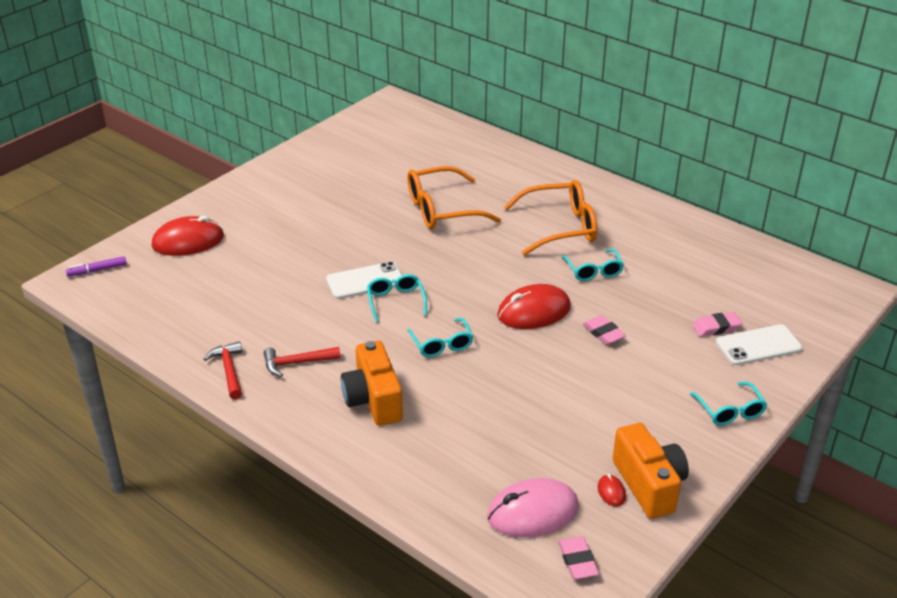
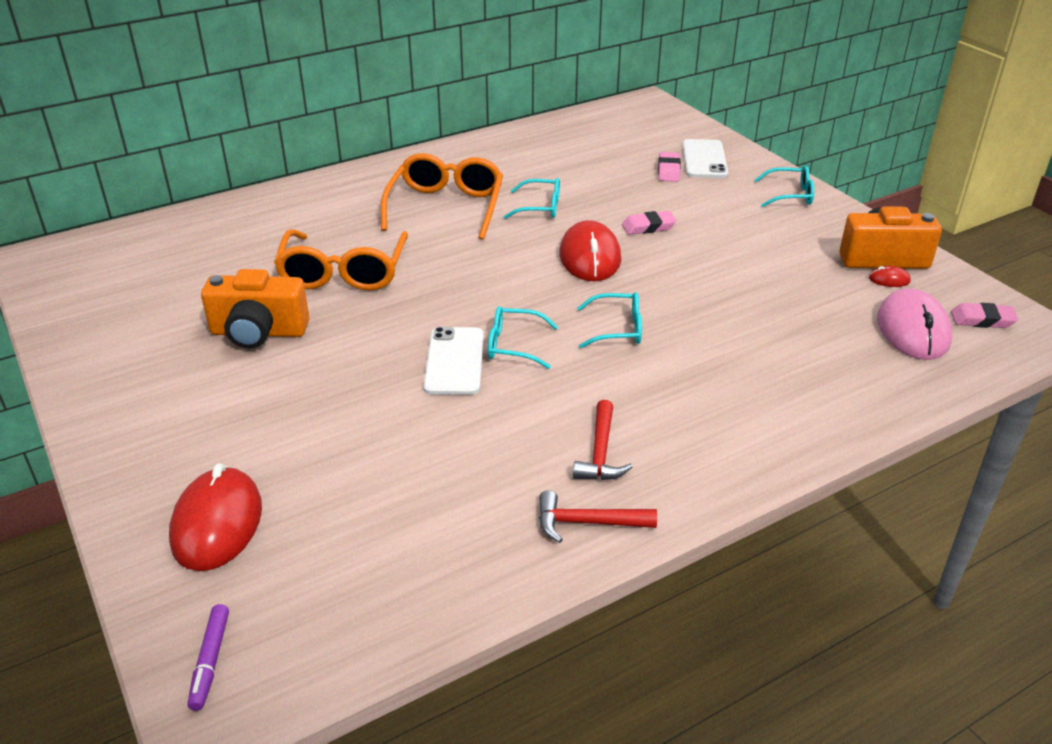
camera: 70 degrees left, 0 degrees up
orange camera [341,341,403,426] -> orange camera moved to [201,269,309,348]

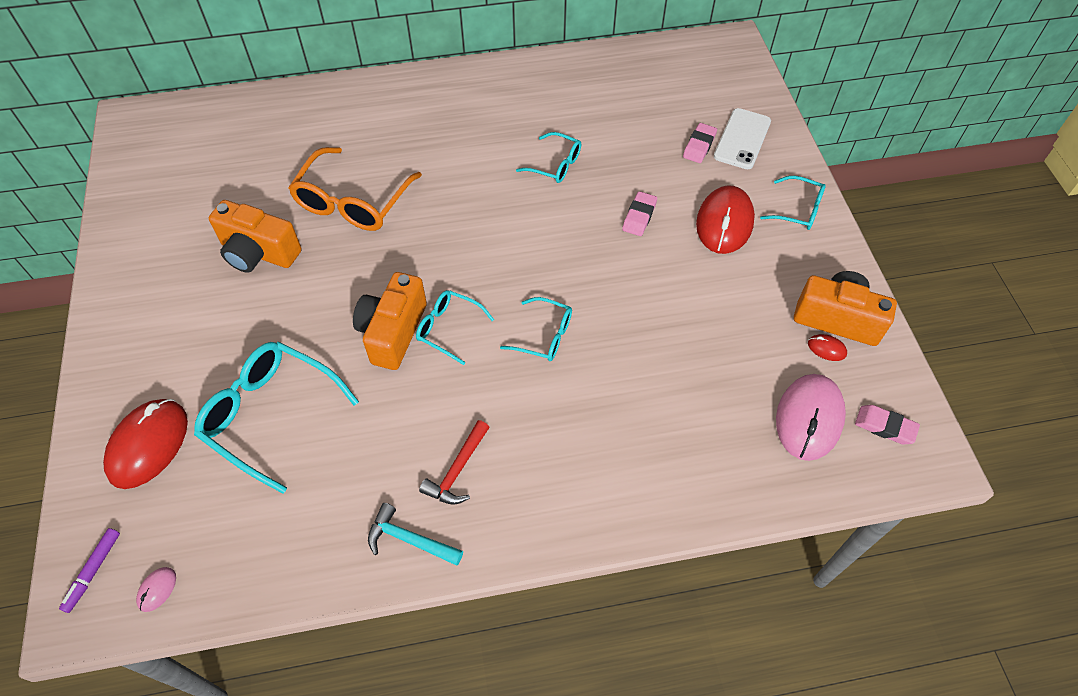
camera: 20 degrees right, 20 degrees up
orange glasses [381,153,503,240] -> none
white phone [423,327,484,395] -> orange camera [353,272,427,370]
red hammer [539,490,657,543] -> turquoise hammer [368,503,463,566]
red mouse [559,220,621,281] -> red mouse moved to [696,185,755,254]
pink eraser [622,211,676,235] -> pink eraser turned 75 degrees counterclockwise [622,191,657,236]
none -> pink mouse [136,567,176,612]
none -> turquoise glasses [194,342,359,494]

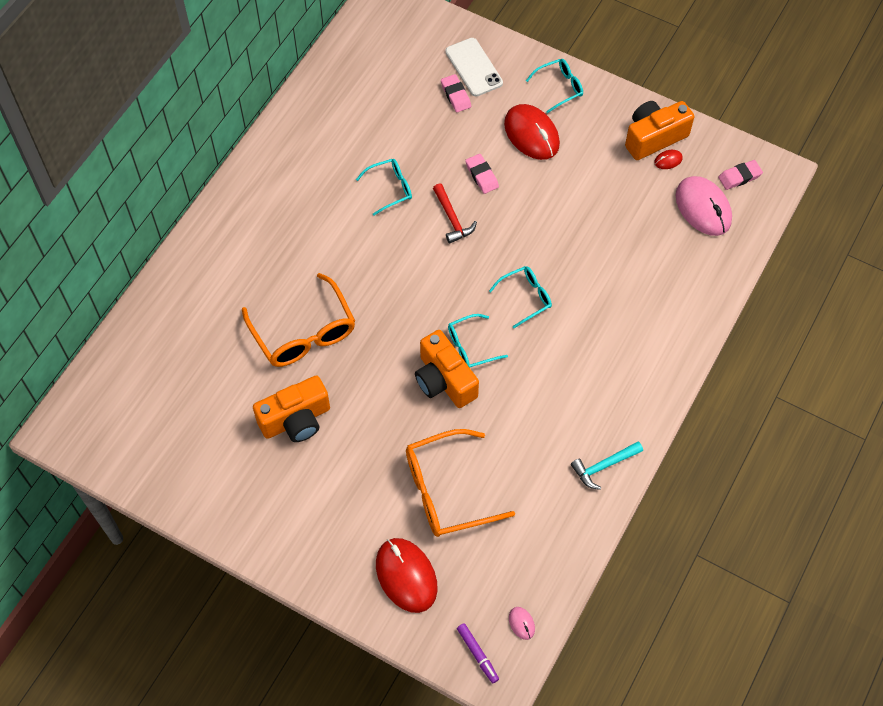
camera: 50 degrees left, 5 degrees up
turquoise glasses [194,342,359,494] -> orange glasses [406,429,515,537]
red hammer [419,420,490,505] -> red hammer moved to [433,183,477,244]

